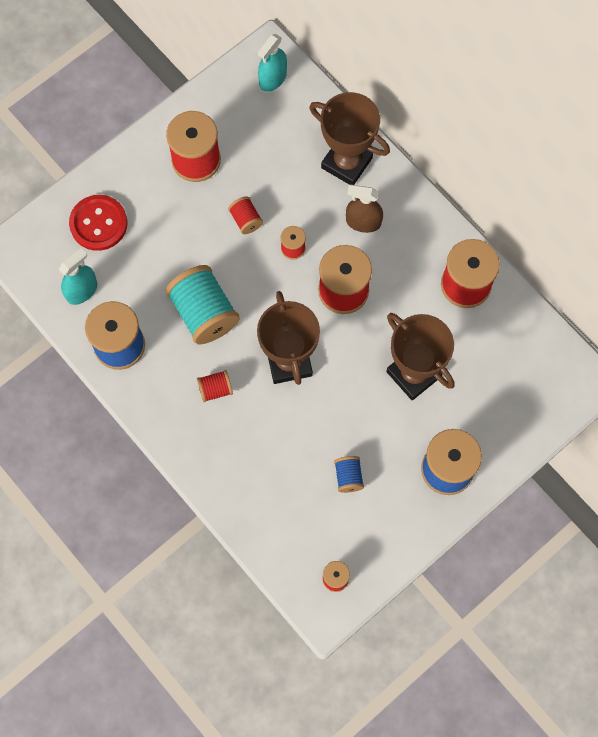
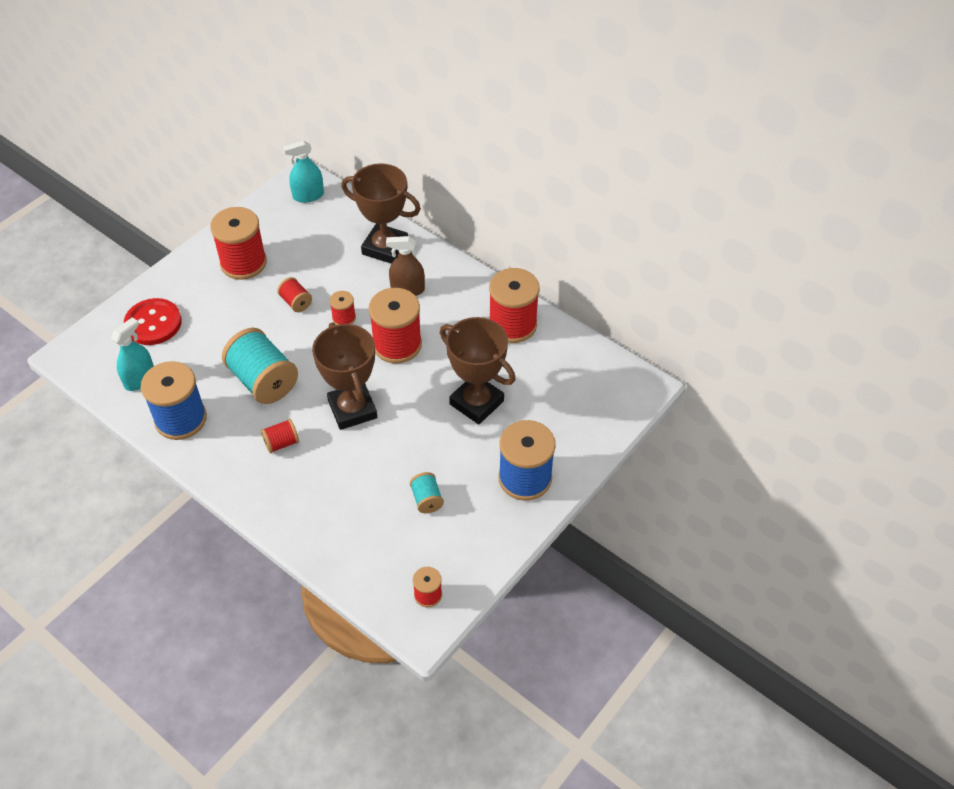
camera: 10 degrees left, 20 degrees down
turquoise spray bottle [258,34,287,92] -> turquoise spray bottle turned 45 degrees clockwise [283,140,324,203]
blue spool [334,456,364,493] -> turquoise spool [410,472,444,513]

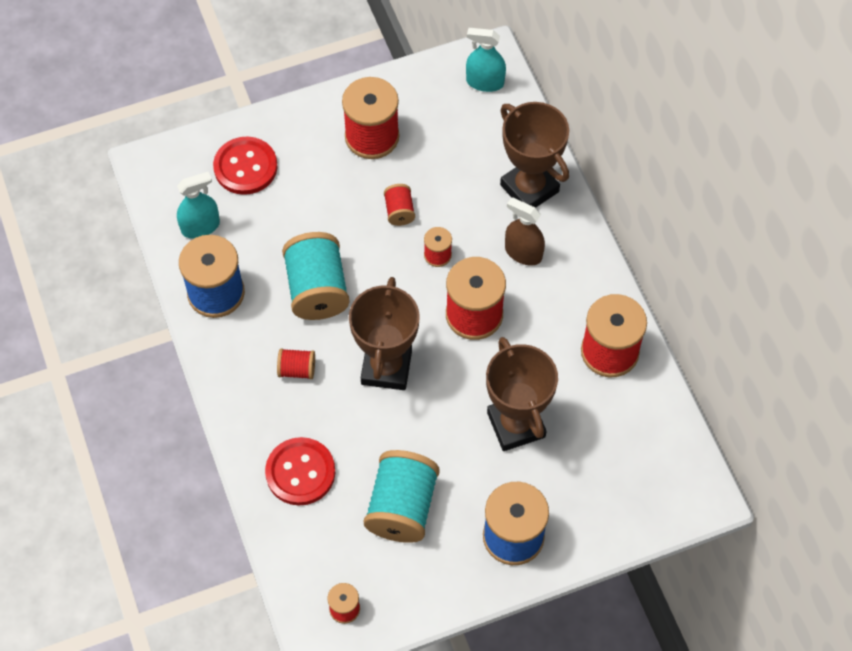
camera: 30 degrees right, 10 degrees up
turquoise spool [410,472,444,513] -> turquoise spool [364,450,440,543], size x2.04
none -> red button [265,437,335,506]

